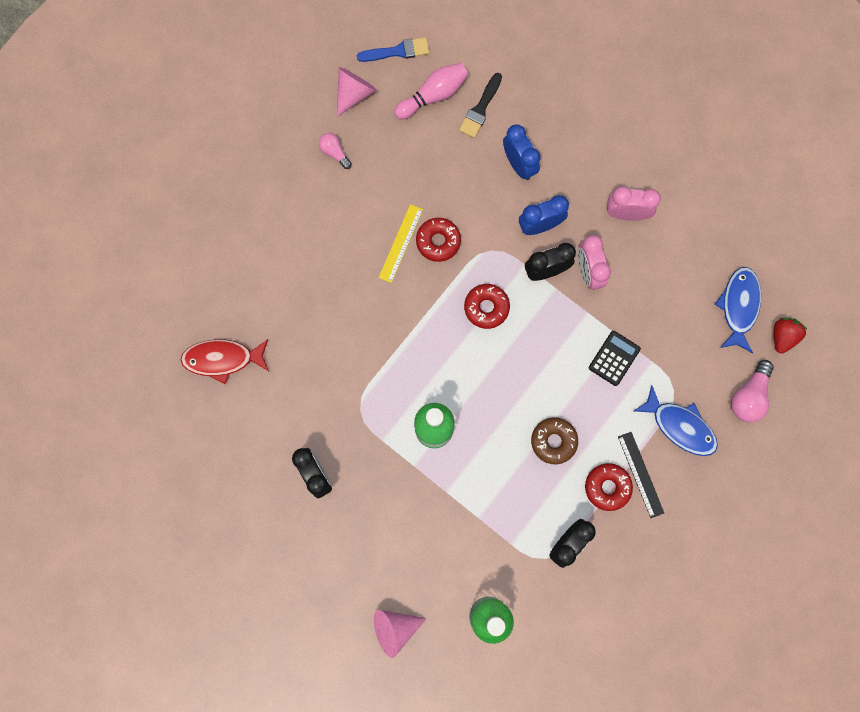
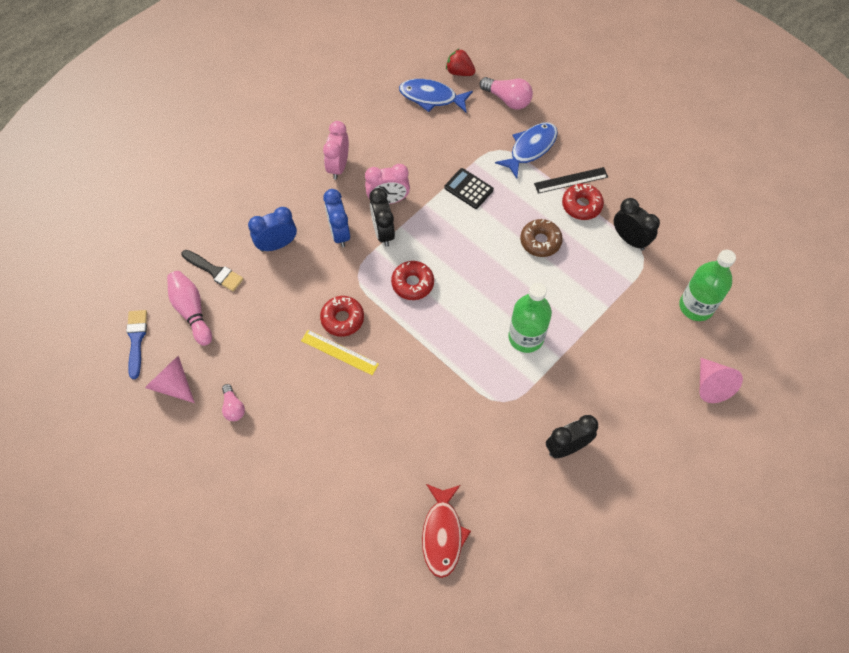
camera: 85 degrees left, 15 degrees down
pink light bulb [319,133,352,169] -> pink light bulb turned 75 degrees counterclockwise [222,384,245,421]

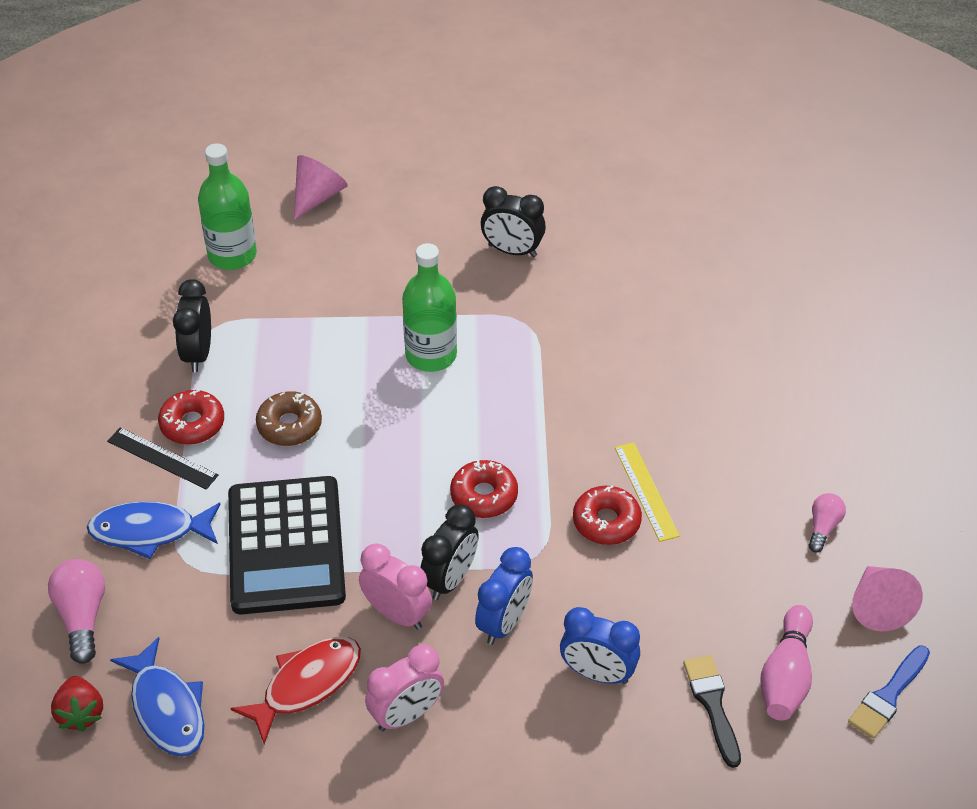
camera: 135 degrees left, 15 degrees down
red fish [422,484,471,578] -> red fish moved to [230,637,361,744]
black calculator [444,168,494,209] -> black calculator [228,476,346,615], size x2.15

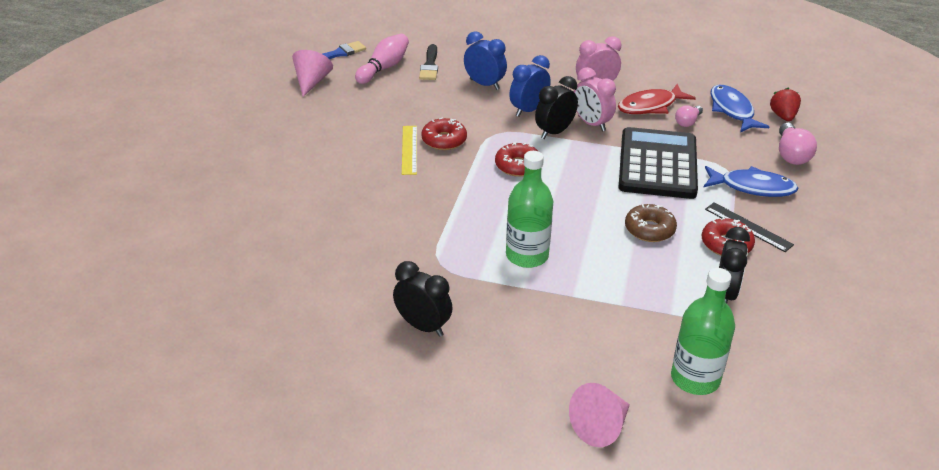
camera: 165 degrees left, 10 degrees down
pink light bulb [808,493,846,553] -> pink light bulb moved to [675,105,703,127]

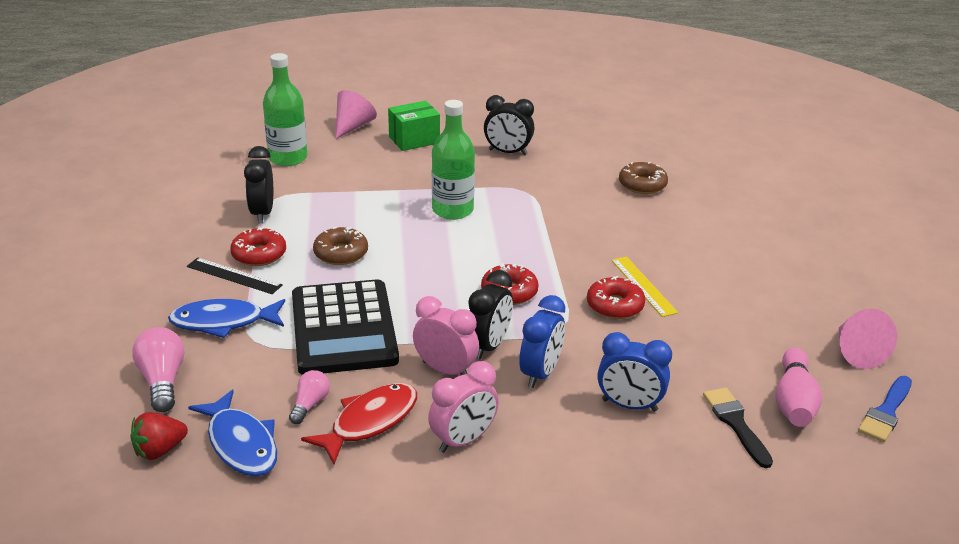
camera: 160 degrees right, 5 degrees down
red strawberry [770,88,801,121] -> red strawberry turned 75 degrees clockwise [130,412,188,460]
none -> green box [388,101,440,151]
none -> brown donut [619,162,668,194]

